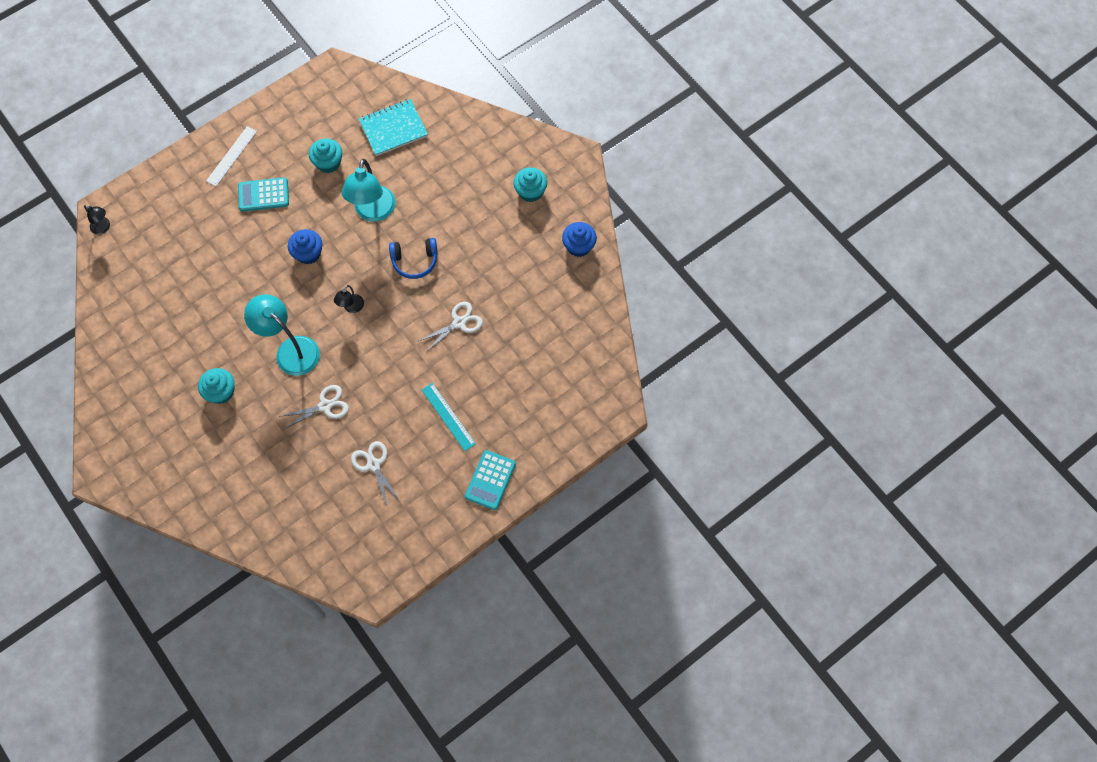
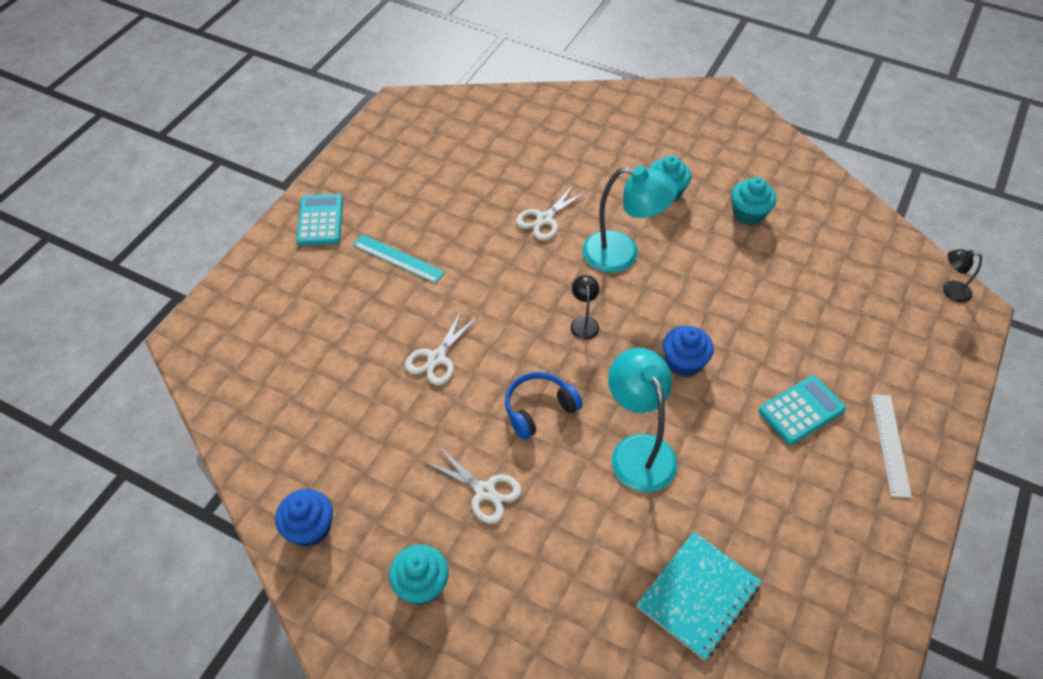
camera: 155 degrees right, 15 degrees down
turquoise cupcake [309,138,342,173] -> turquoise cupcake moved to [731,177,776,225]
white scissors [351,441,400,506] -> white scissors moved to [423,445,522,524]

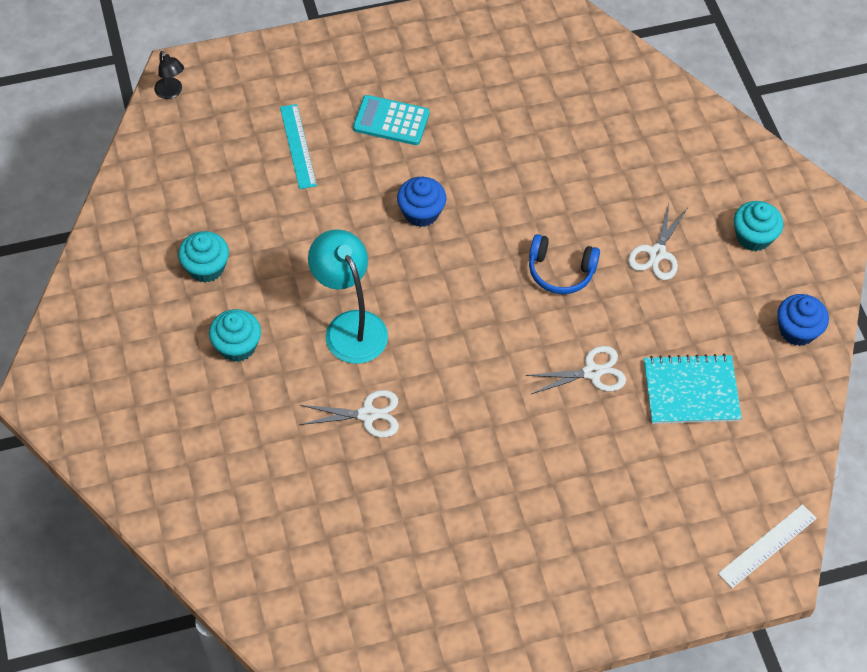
camera: 135 degrees left, 5 degrees up
turquoise calculator [296,194,343,246] -> none
turquoise ruler [353,234,445,283] -> turquoise ruler moved to [280,104,317,189]
white scissors [423,445,522,524] -> white scissors turned 150 degrees counterclockwise [628,203,687,280]
black lamp [571,275,599,340] -> none
turquoise lamp [608,348,677,492] -> none
turquoise notebook [636,532,762,661] -> turquoise notebook moved to [644,354,742,424]
white ruler [872,394,912,498] -> white ruler moved to [718,504,817,588]

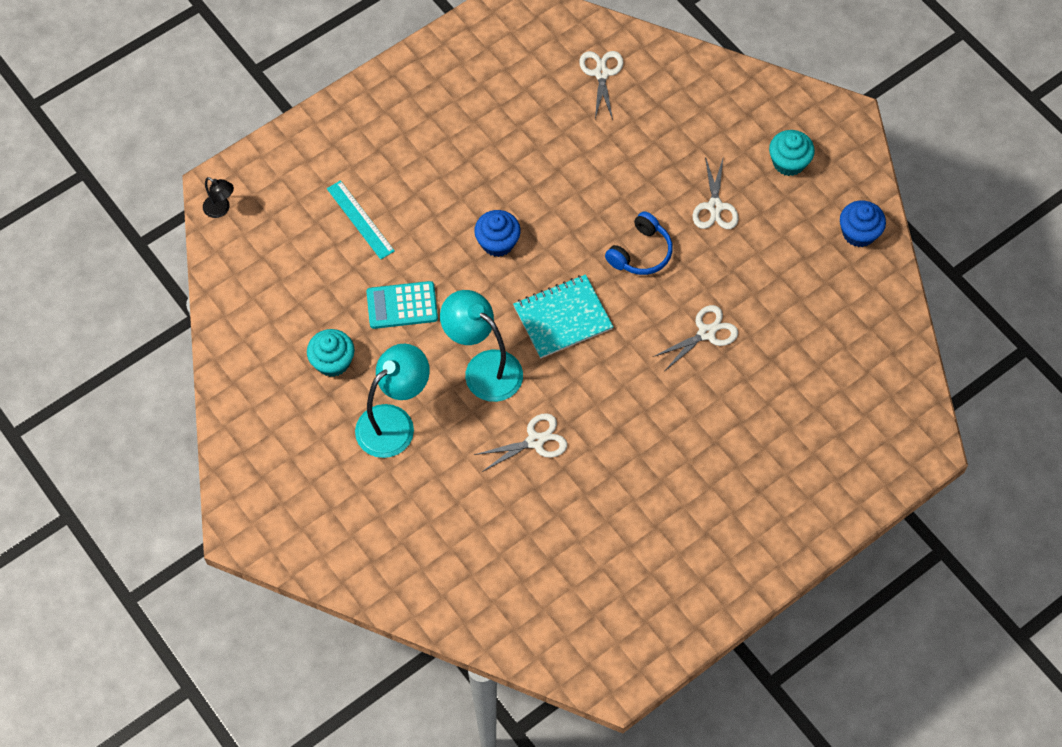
camera: 20 degrees left, 5 degrees up
turquoise cupcake [209,309,261,362] -> turquoise lamp [355,344,430,458]
turquoise calculator [353,95,430,145] -> turquoise calculator moved to [366,281,438,329]
blue headphones [529,234,600,294] -> blue headphones turned 45 degrees counterclockwise [605,211,673,275]
turquoise notebook [644,354,742,424] -> turquoise notebook moved to [513,274,614,358]
white ruler [718,504,817,588] -> none
none -> white scissors [579,51,623,120]

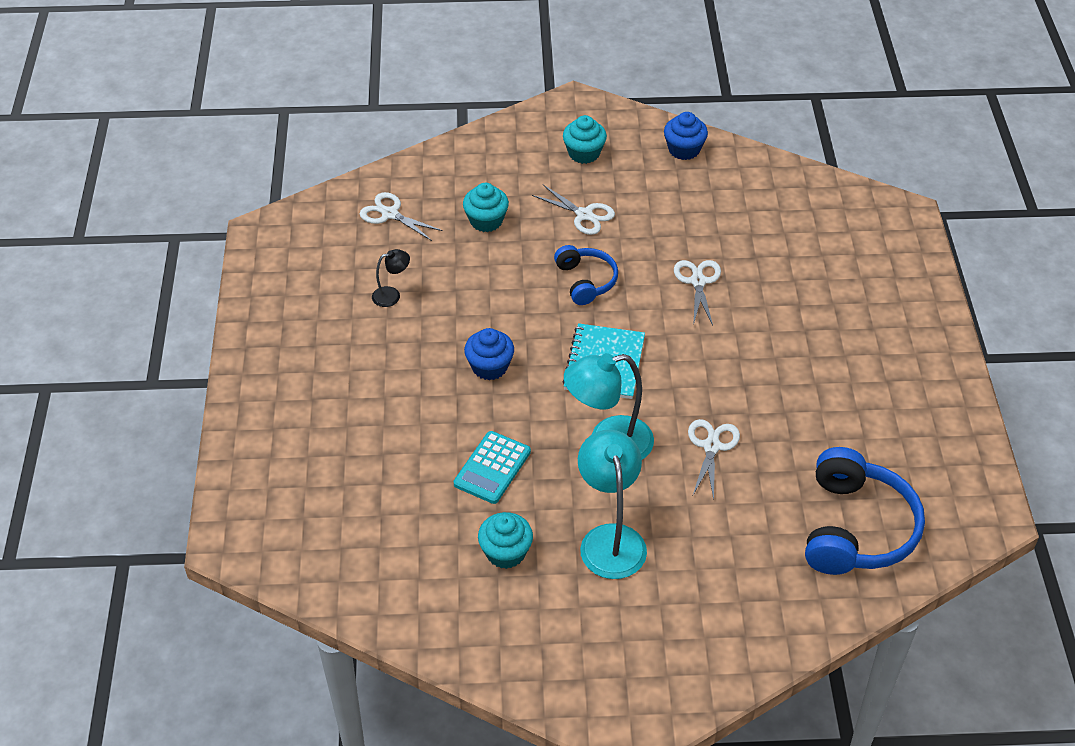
camera: 55 degrees left, 15 degrees down
black lamp [203,177,234,218] -> black lamp moved to [372,249,410,307]
turquoise ruler [327,180,395,260] -> none
none -> turquoise cupcake [463,183,509,232]
none -> blue headphones [805,447,925,575]

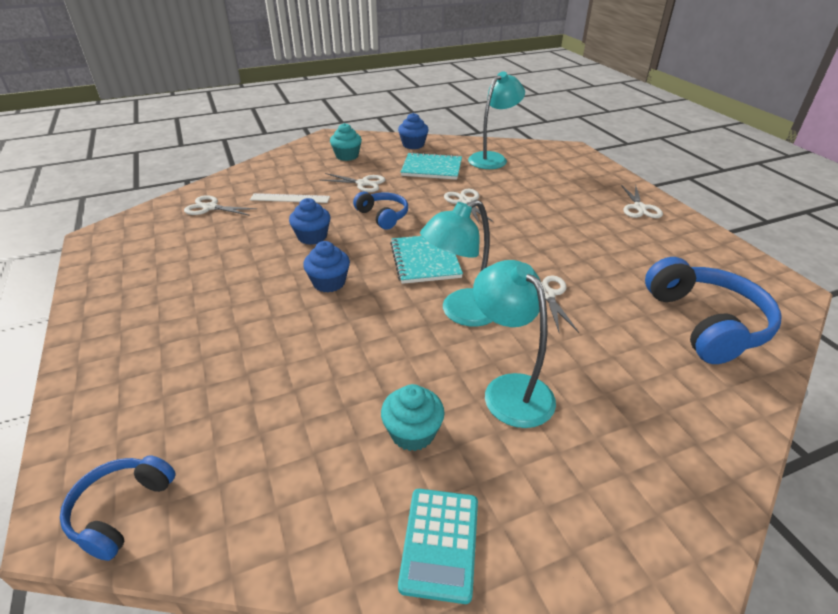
camera: 20 degrees left, 10 degrees down
black lamp [372,249,410,307] -> none
turquoise calculator [454,431,531,504] -> turquoise calculator moved to [398,489,478,604]
turquoise cupcake [463,183,509,232] -> white ruler [250,193,330,203]
none -> blue headphones [60,455,176,561]
none -> blue cupcake [289,198,330,245]
none -> turquoise notebook [400,152,462,180]
none -> turquoise lamp [468,71,525,169]
none -> white scissors [621,185,663,218]

